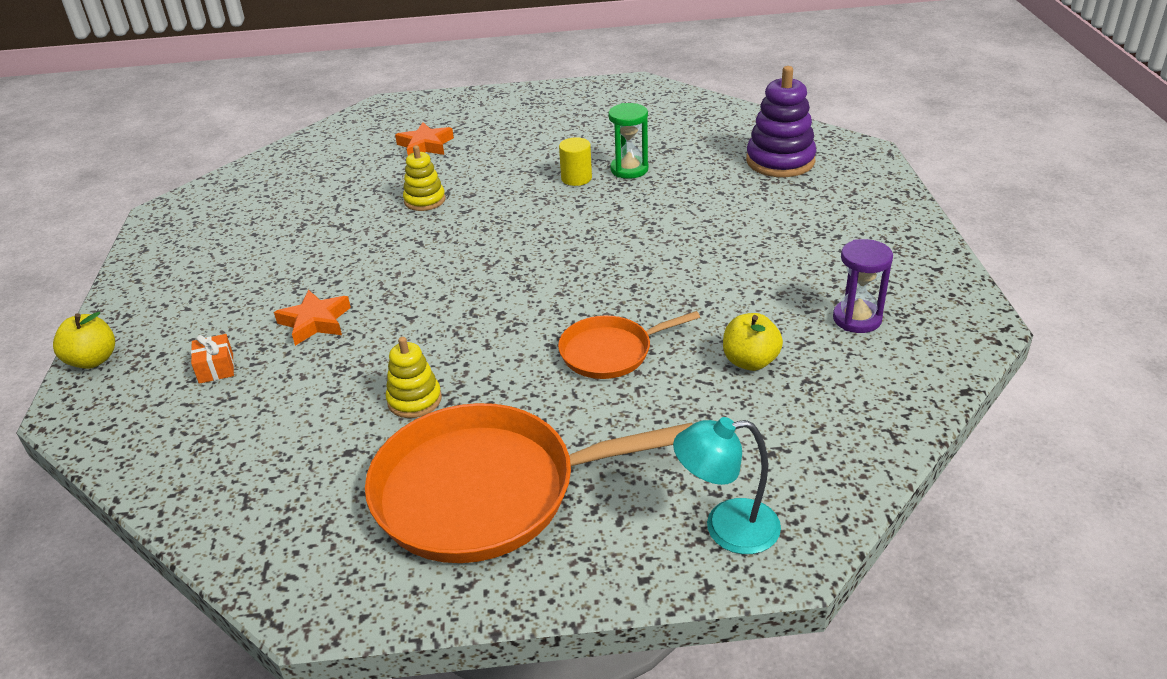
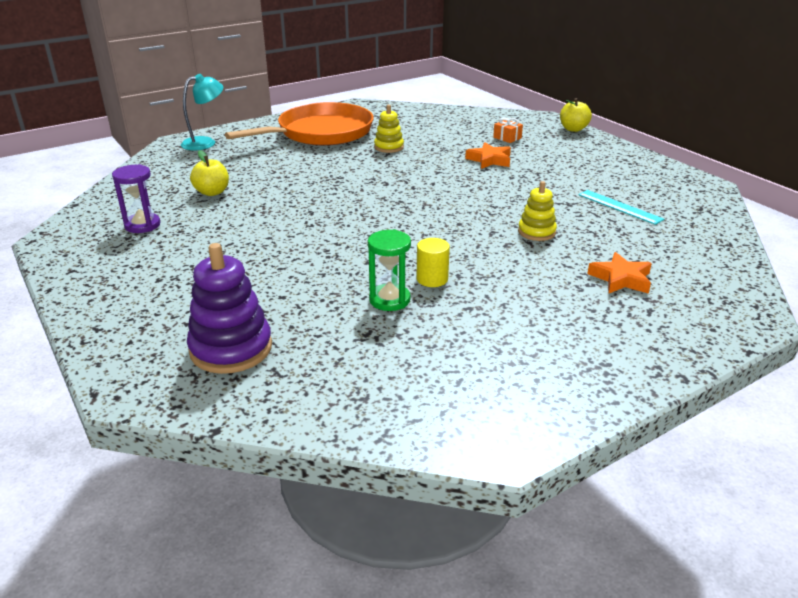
camera: 150 degrees right, 5 degrees down
orange pan [558,311,700,379] -> none
none -> turquoise ruler [578,190,664,225]

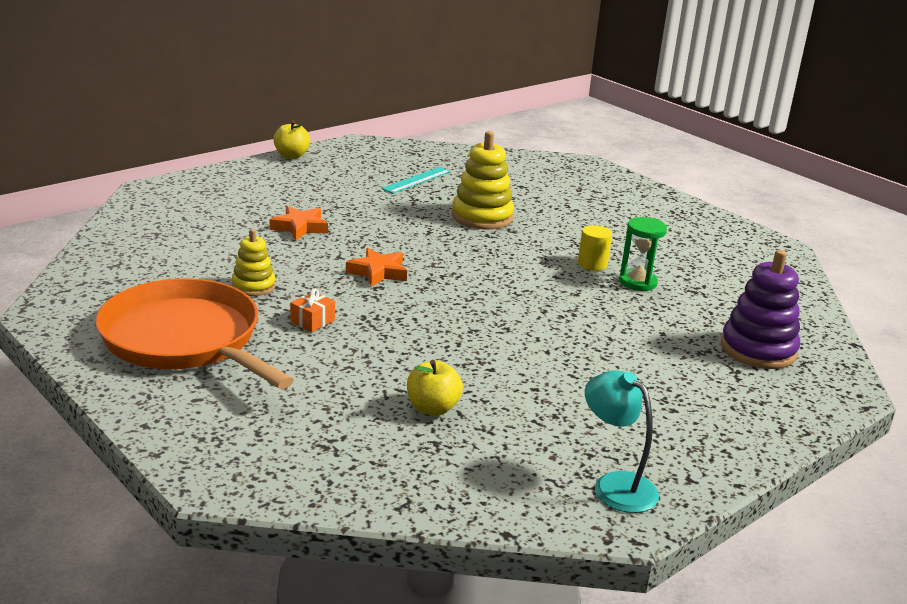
camera: 100 degrees left, 5 degrees down
purple hourglass [112,164,160,233] -> none
turquoise lamp [181,74,223,150] -> turquoise lamp moved to [585,370,659,513]
orange gift [493,118,523,143] -> orange gift moved to [290,288,335,332]
yellow stacking toy [518,181,557,241] -> yellow stacking toy [452,131,514,229], size x1.69
yellow apple [560,98,592,132] -> yellow apple moved to [273,121,310,159]
orange star [587,252,652,294] -> orange star moved to [346,248,407,287]

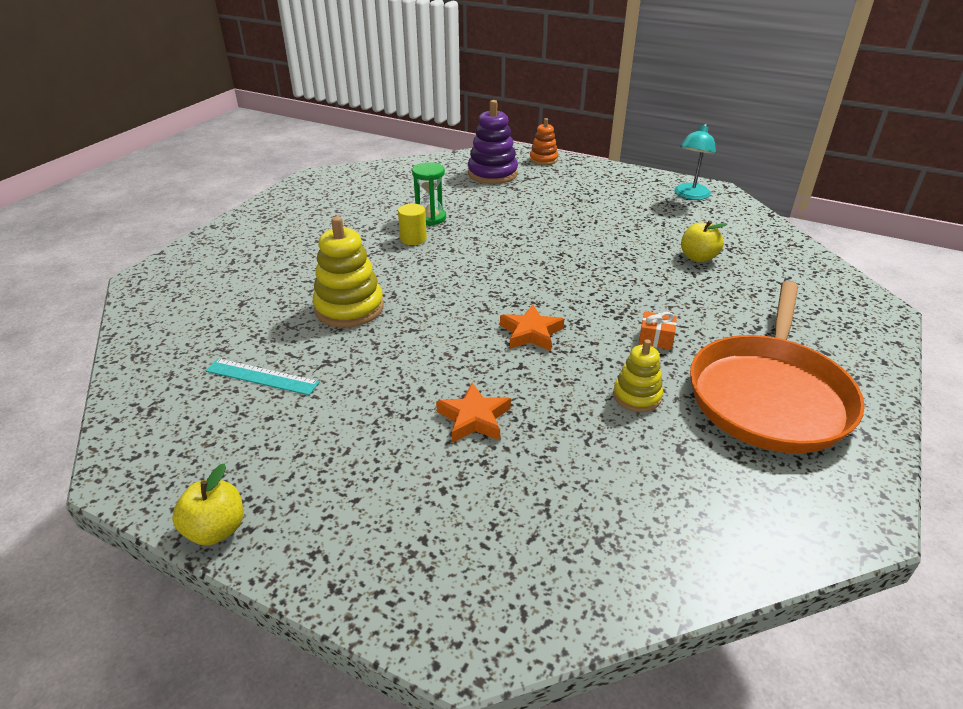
camera: 110 degrees left, 10 degrees up
none -> orange stacking toy [530,118,558,165]

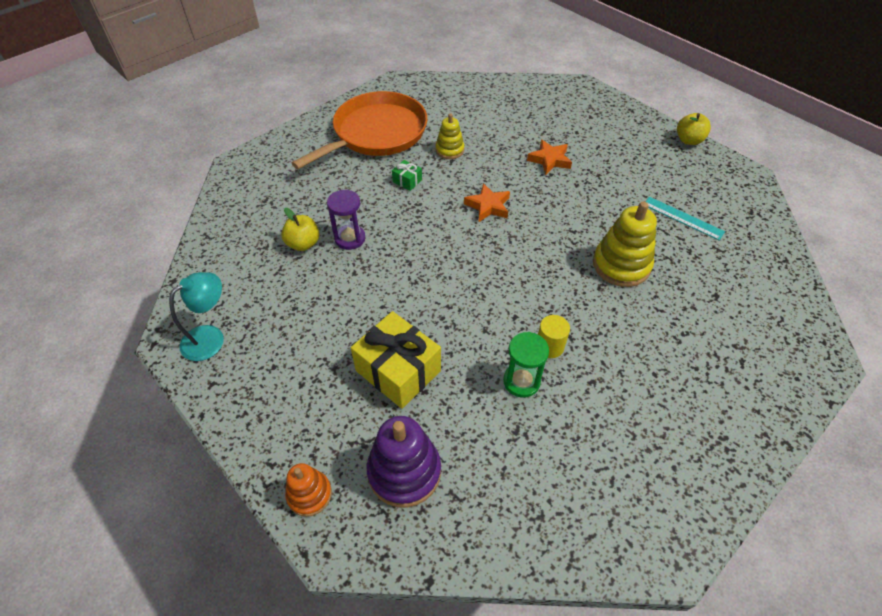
camera: 160 degrees left, 15 degrees up
orange gift [639,311,677,350] -> green gift [392,160,422,191]
none -> purple hourglass [327,189,365,250]
none -> yellow gift [351,311,441,409]

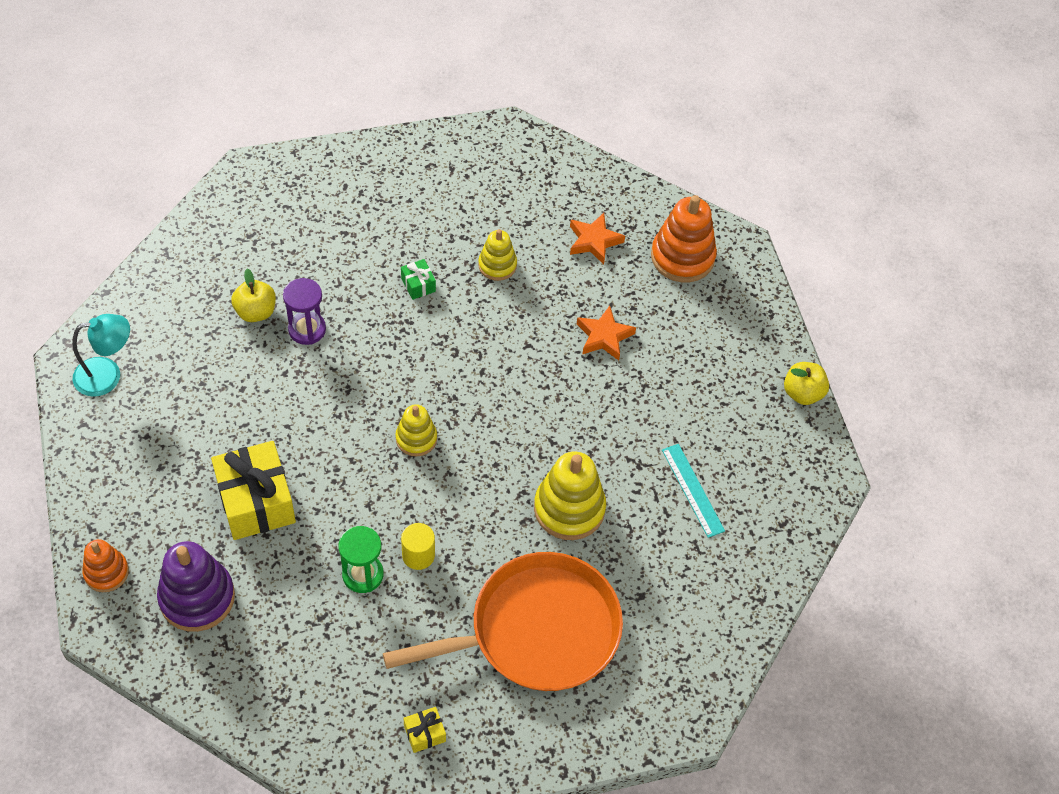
camera: 25 degrees right, 5 degrees up
orange pan [292,91,427,169] -> orange pan moved to [383,552,623,691]
orange star [464,183,510,222] -> orange star moved to [570,213,625,265]
none -> yellow stacking toy [395,404,437,456]
none -> yellow gift [403,707,446,753]
none -> orange stacking toy [651,195,717,282]

